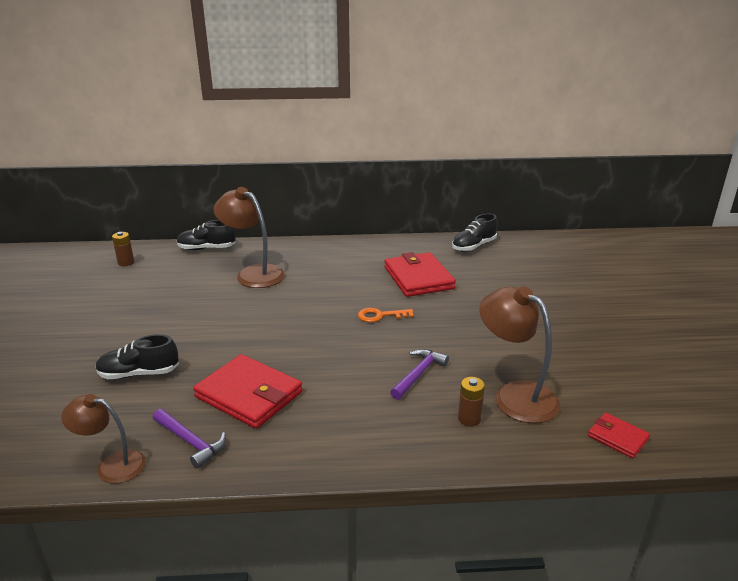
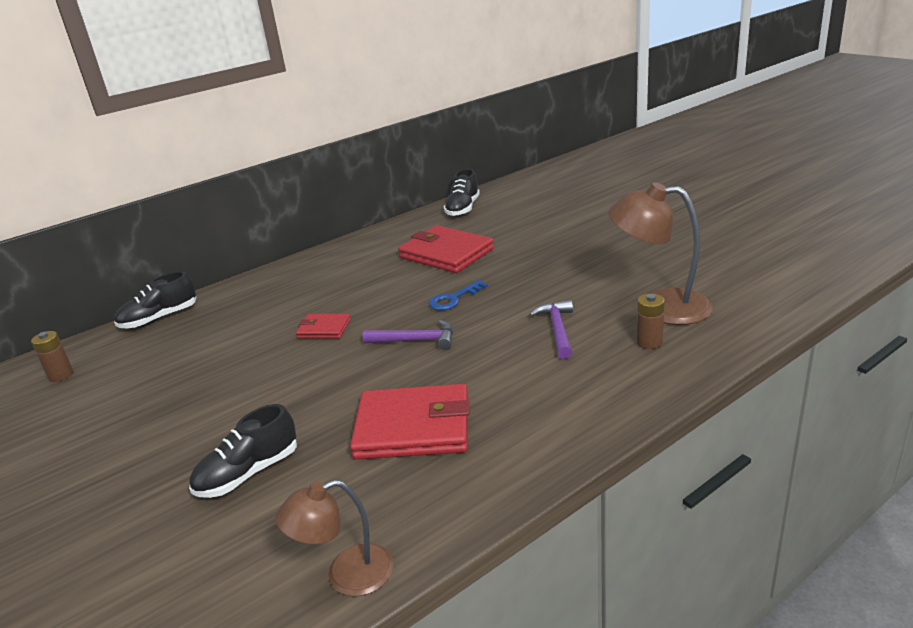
camera: 30 degrees left, 0 degrees up
purple hammer [153,409,226,469] -> purple hammer moved to [363,320,453,350]
brown lamp [213,187,285,288] -> none
orange key [358,308,414,322] -> blue key [428,280,488,310]
red wallet [588,413,650,458] -> red wallet moved to [296,314,351,338]

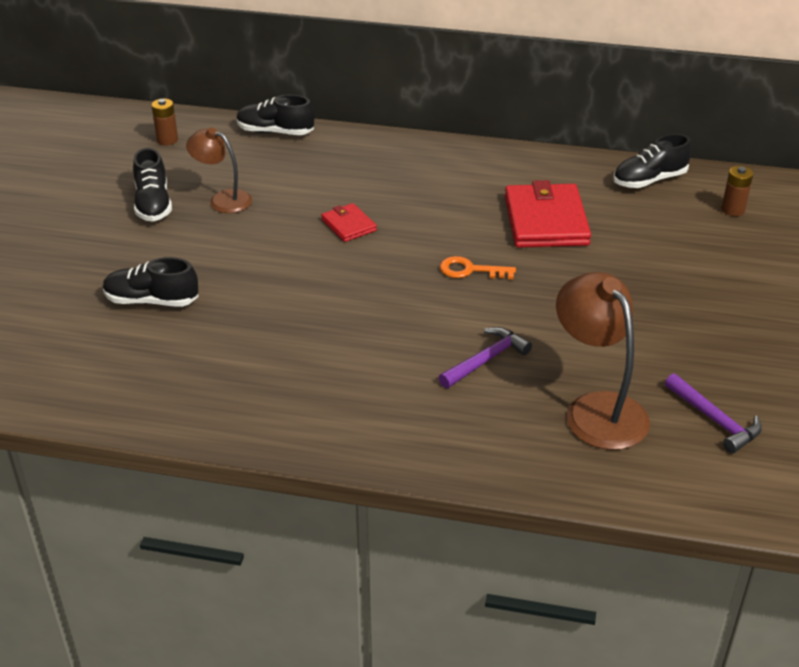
camera: 45 degrees right, 10 degrees up
brown lamp [275,480,393,597] -> brown lamp moved to [186,128,252,213]
red wallet [350,384,470,460] -> none
purple hammer [363,320,453,350] -> purple hammer moved to [665,373,762,453]
blue key [428,280,488,310] -> orange key [440,256,516,279]
brown battery [637,293,665,349] -> brown battery moved to [722,166,753,216]
none -> black shoe [133,148,172,221]

